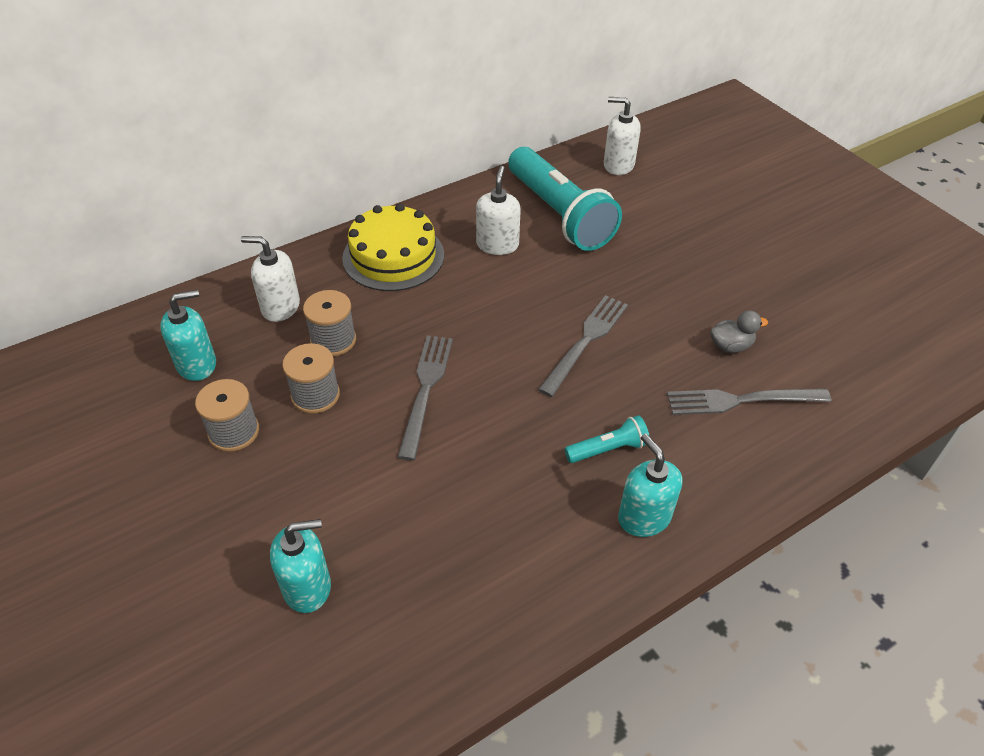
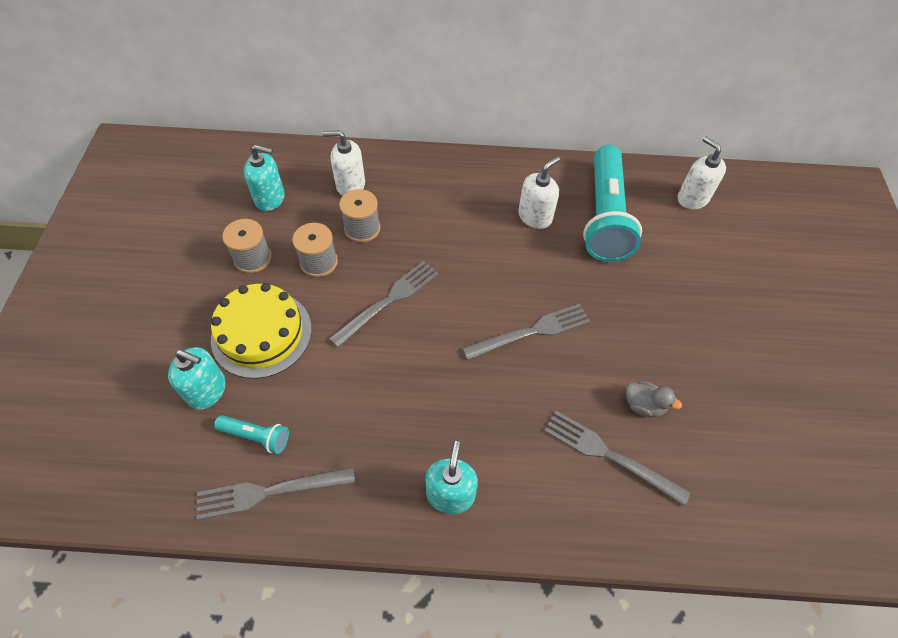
camera: 35 degrees right, 10 degrees up
white soap dispenser [241,236,300,322] -> white soap dispenser turned 45 degrees counterclockwise [322,130,365,196]
yellow cake [342,203,444,291] -> yellow cake moved to [211,283,312,379]
turquoise flashlight [565,415,650,463] -> turquoise flashlight moved to [214,415,289,454]
none -> grey fork [197,467,355,520]

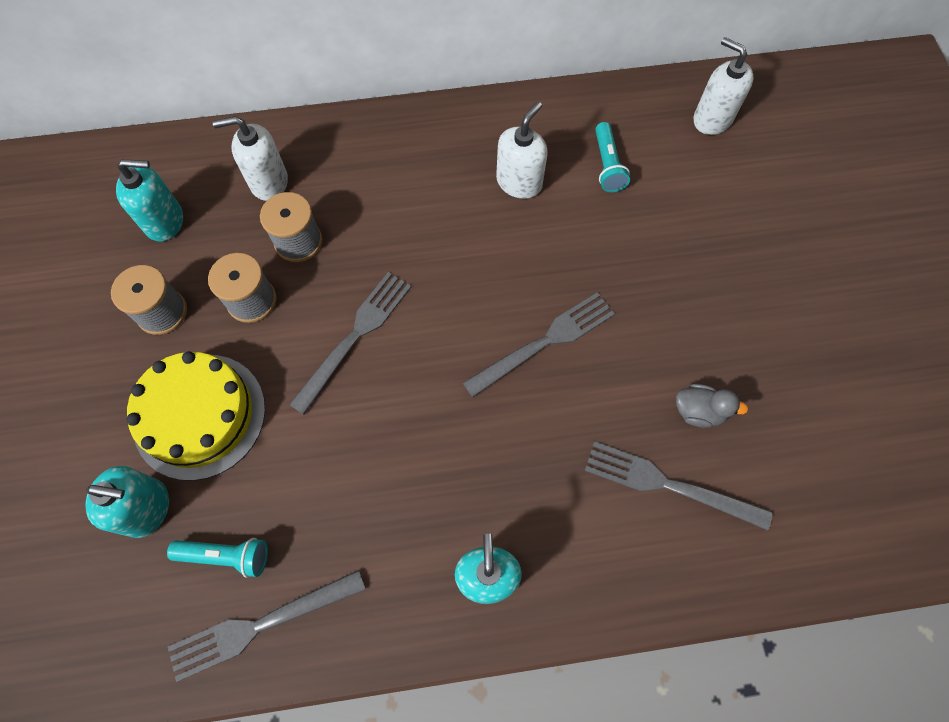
camera: 10 degrees left, 10 degrees up
turquoise flashlight [583,145,642,262] -> turquoise flashlight [595,122,630,192], size x0.44

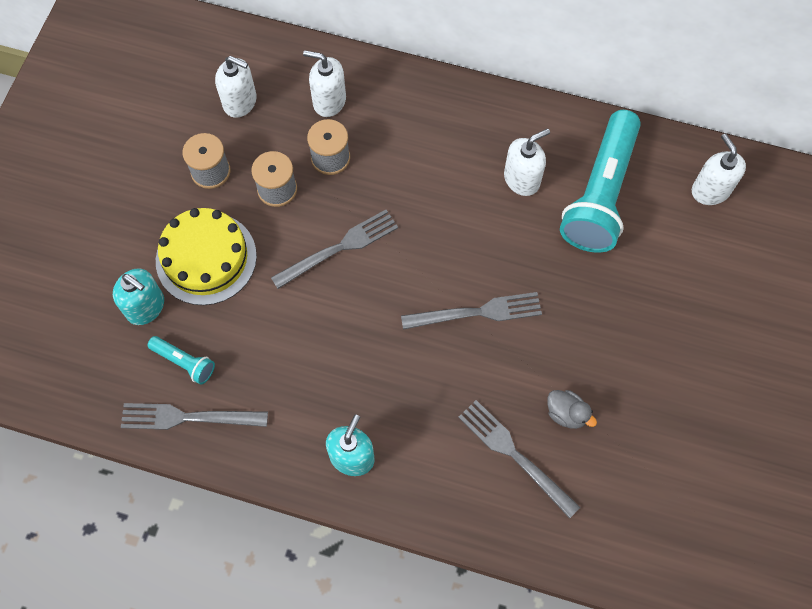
camera: 25 degrees right, 0 degrees up
turquoise soap dispenser [116,159,183,242] -> white soap dispenser [215,56,257,118]
turquoise flashlight [595,122,630,192] -> turquoise flashlight [560,110,641,253], size x2.29

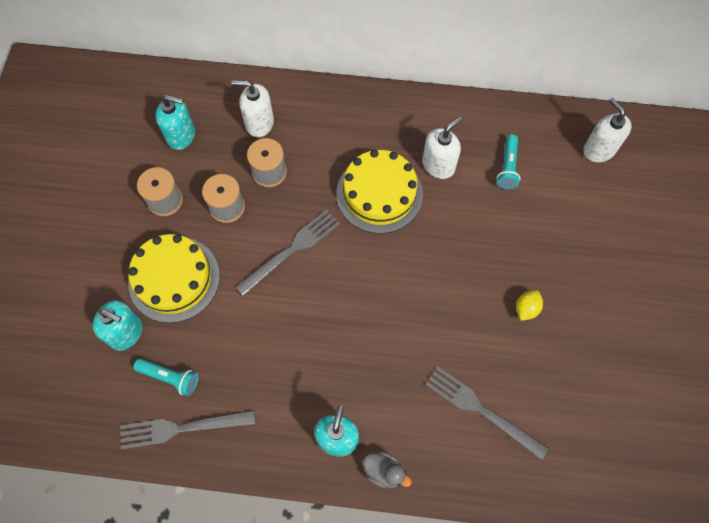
camera: 10 degrees left, 0 degrees up
white soap dispenser [215,56,257,118] -> turquoise soap dispenser [156,95,195,150]
grey fork [401,292,542,330] -> none
grey duck [547,390,597,429] -> grey duck moved to [363,451,412,488]
turquoise flashlight [560,110,641,253] -> turquoise flashlight [497,134,521,189], size x0.44
none -> yellow cake [337,149,423,234]
none -> yellow lemon [516,290,543,321]

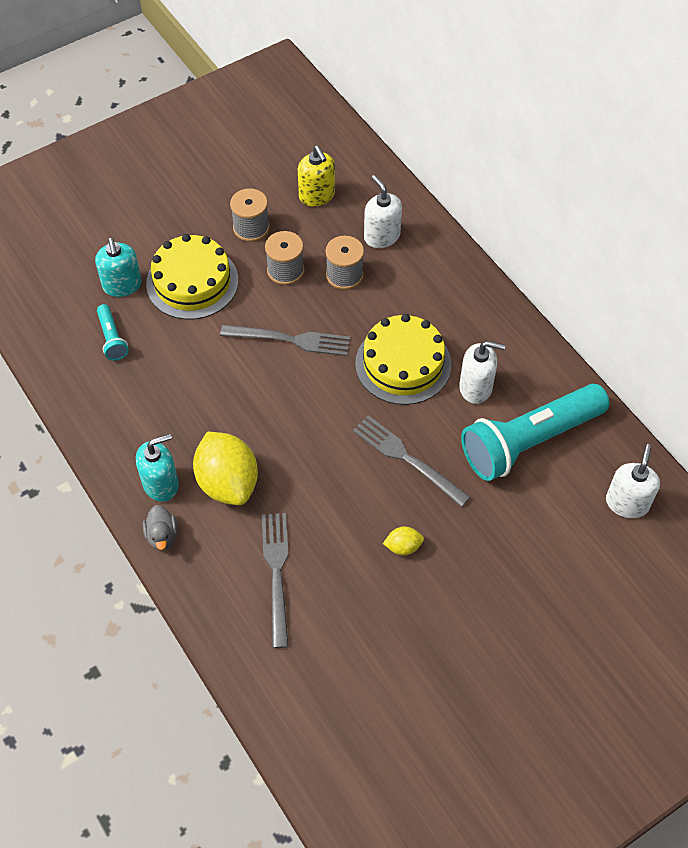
camera: 50 degrees right, 10 degrees down
grey fork [120,410,255,449] -> grey fork moved to [353,415,470,507]
turquoise soap dispenser [156,95,195,150] -> yellow soap dispenser [298,146,335,206]
turquoise flashlight [497,134,521,189] -> turquoise flashlight [461,384,609,481], size x2.29
none -> yellow lemon [193,432,258,505]

